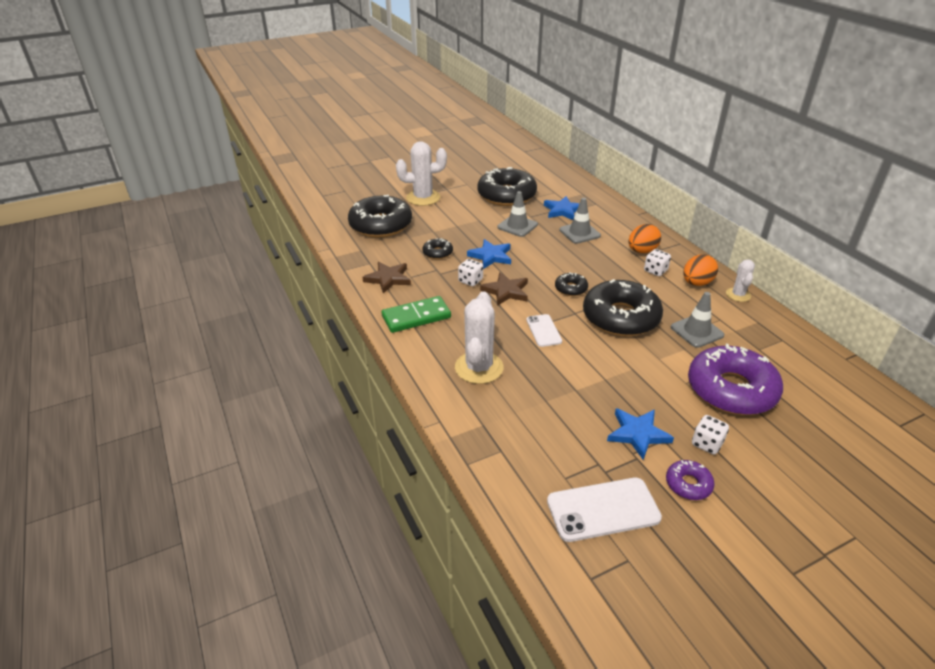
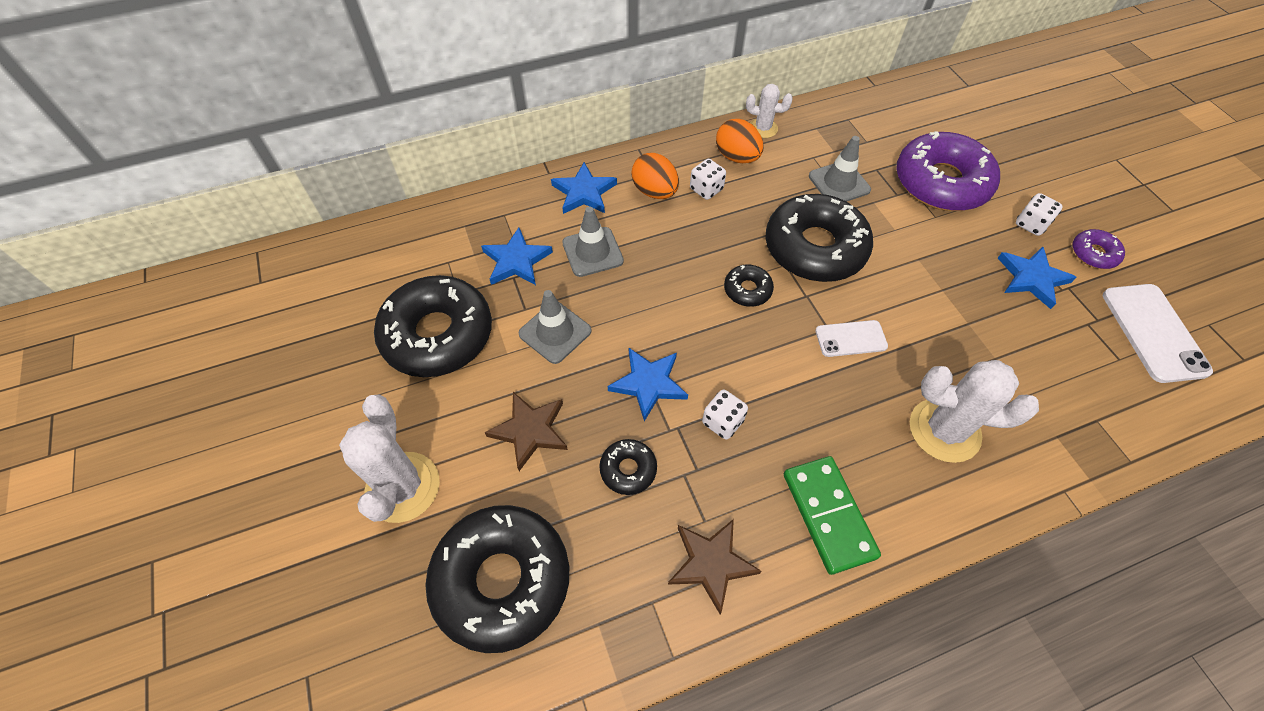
camera: 85 degrees left, 20 degrees up
brown star [480,272,528,306] -> brown star moved to [485,392,568,471]
none -> blue star [551,162,617,214]

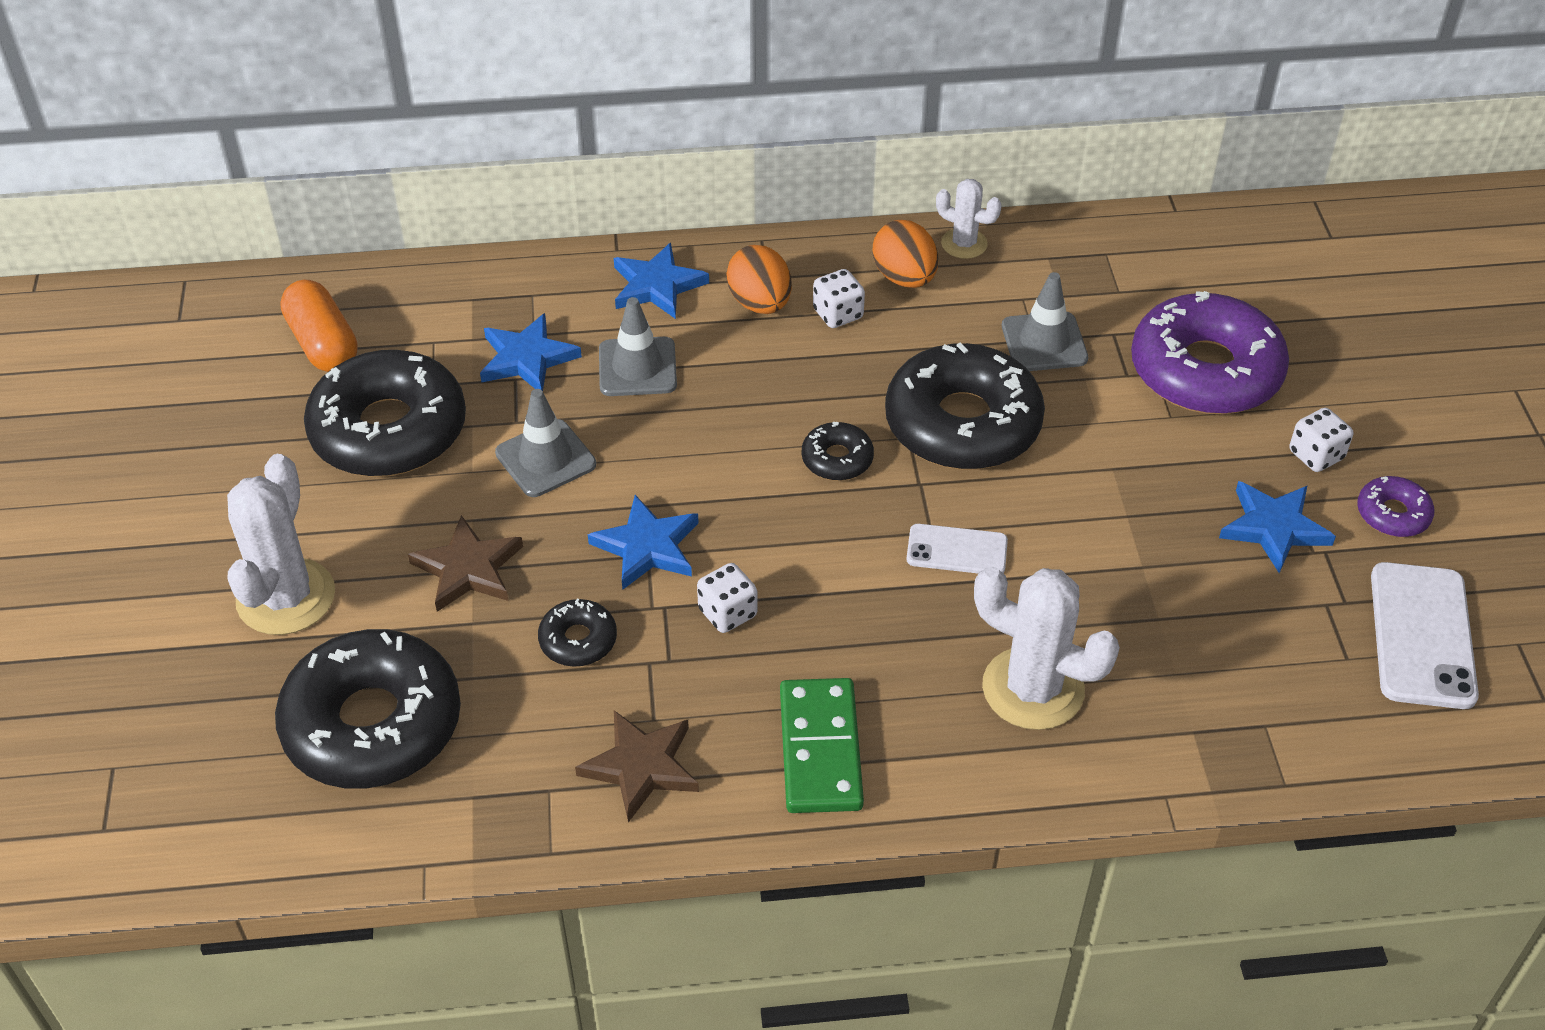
camera: 15 degrees right, 10 degrees down
none -> orange capsule [280,280,358,372]

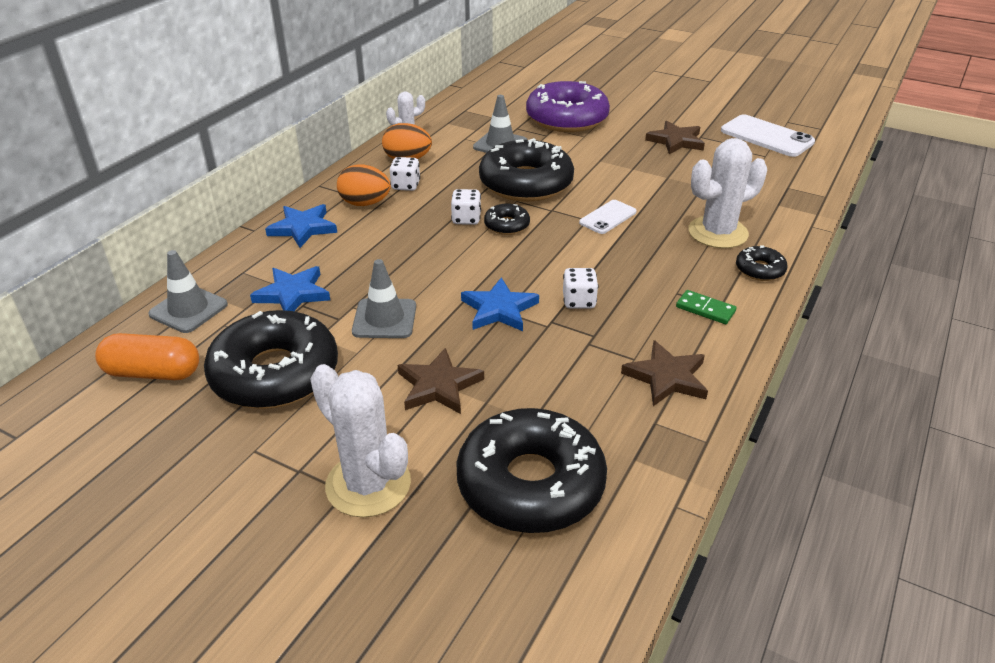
camera: 55 degrees left, 10 degrees down
black donut [538,599,617,667] -> black donut moved to [736,245,788,281]
grey traffic cone [599,297,677,396] -> grey traffic cone moved to [148,250,228,333]
green domino [780,678,864,813] -> green domino [676,290,736,324], size x0.56
blue star [1219,481,1336,573] -> brown star [645,121,705,154]
white dice [1289,408,1353,472] -> white dice moved to [451,189,481,225]
purple donut [1357,476,1434,537] -> none

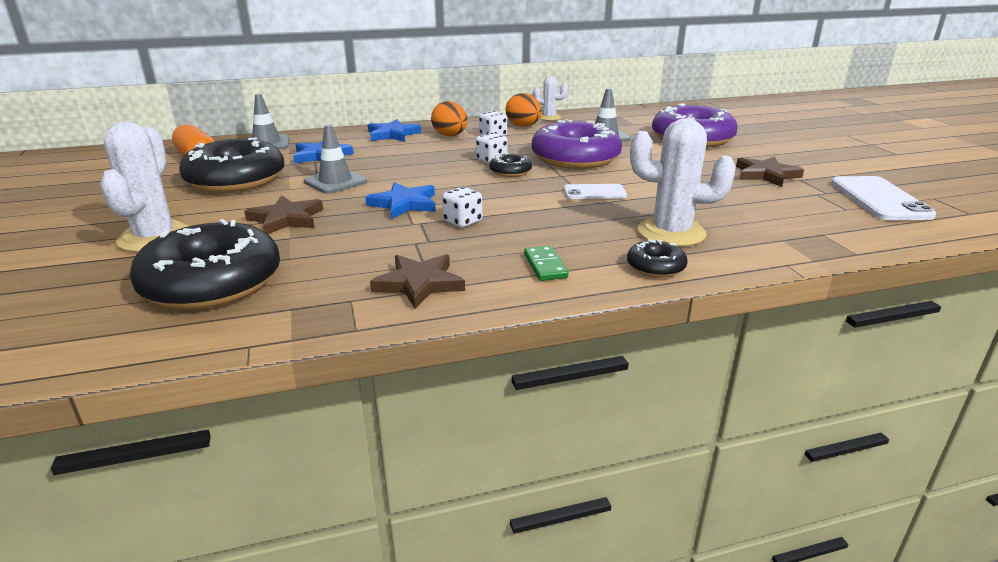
camera: 45 degrees right, 10 degrees down
black donut [479,138,574,202] -> purple donut [532,119,622,169]

